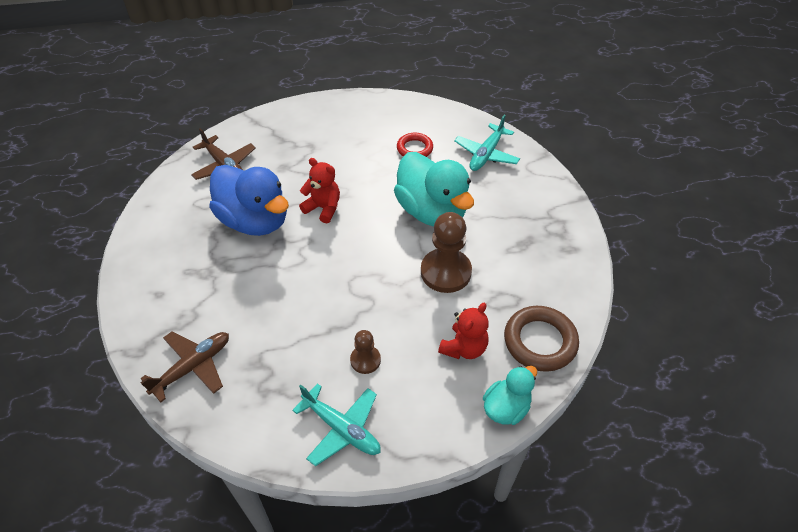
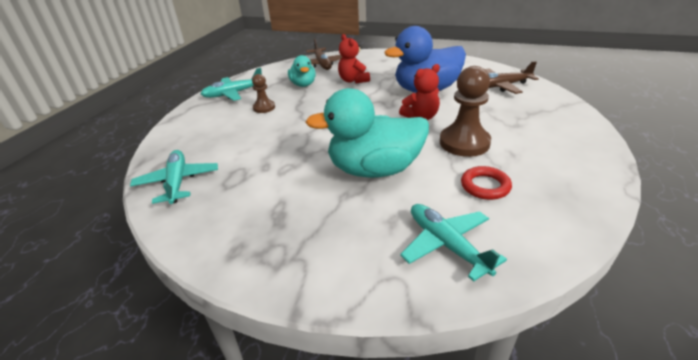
camera: 120 degrees right, 15 degrees down
brown pawn [421,212,472,293] -> brown pawn moved to [440,66,491,157]
red teddy bear [438,303,489,359] -> red teddy bear moved to [338,34,370,83]
turquoise duck [483,366,537,425] -> turquoise duck moved to [288,55,316,87]
brown ring [504,306,579,372] -> turquoise plane [130,150,218,204]

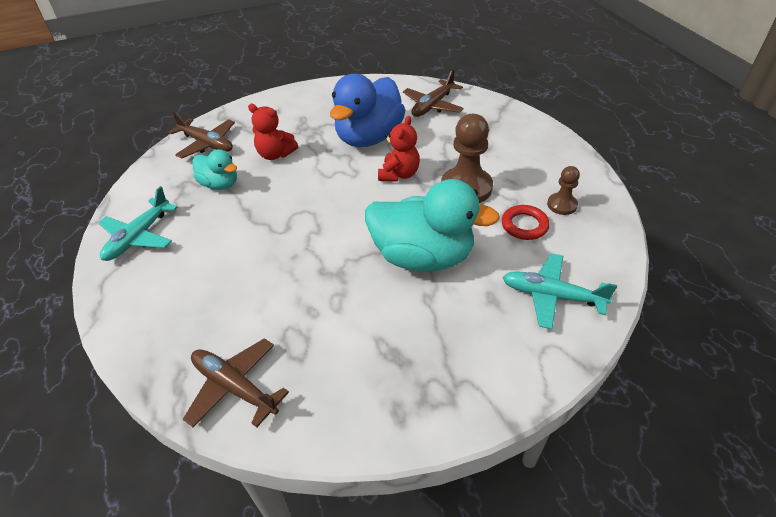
camera: 40 degrees left, 10 degrees up
turquoise plane [130,150,218,204] -> brown plane [183,338,289,427]
brown pawn [252,74,275,113] -> brown pawn moved to [547,166,580,215]
turquoise duck [305,88,429,178] -> turquoise duck turned 120 degrees counterclockwise [365,179,500,272]

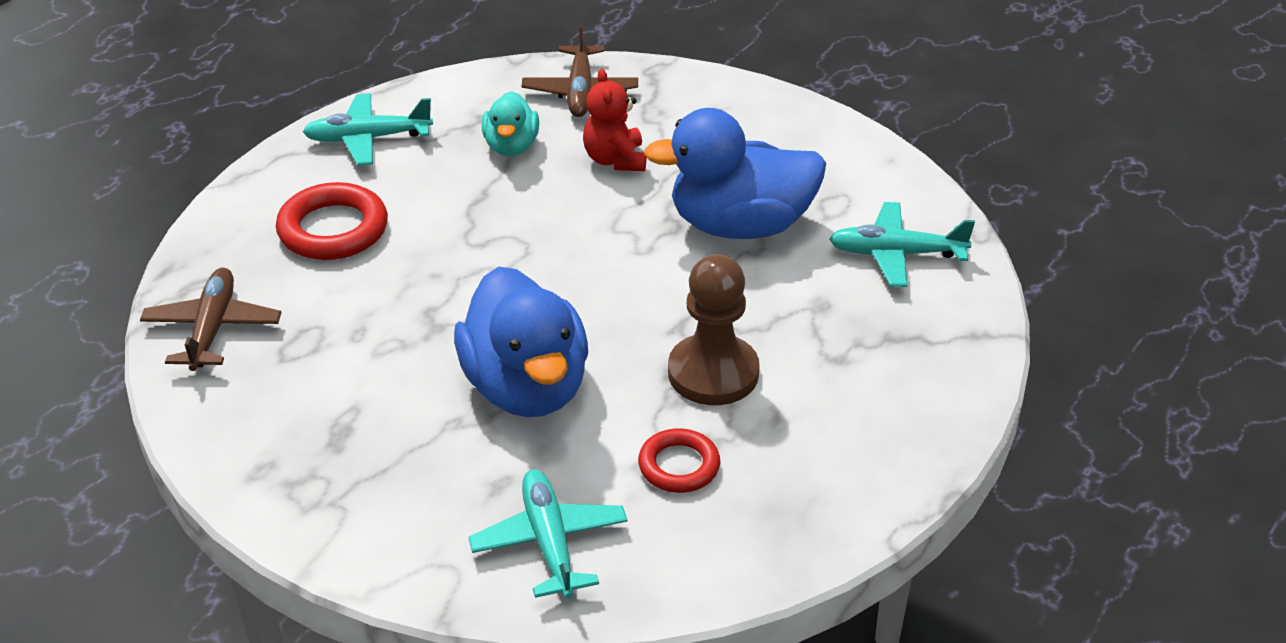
camera: 55 degrees right, 5 degrees down
turquoise duck [365,179,500,272] -> blue duck [454,267,588,417]
red teddy bear [378,116,420,182] -> none
brown plane [403,69,464,117] -> turquoise plane [829,202,975,287]
brown pawn [547,166,580,215] -> none
none -> red ring [276,182,388,260]

